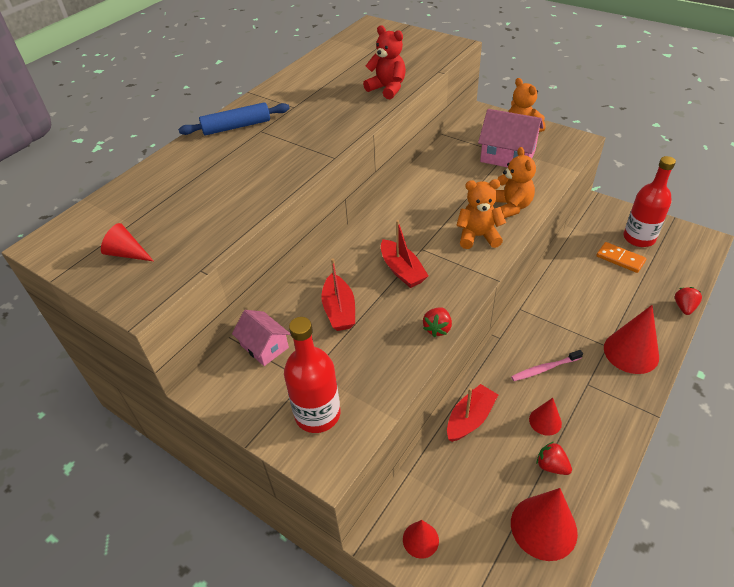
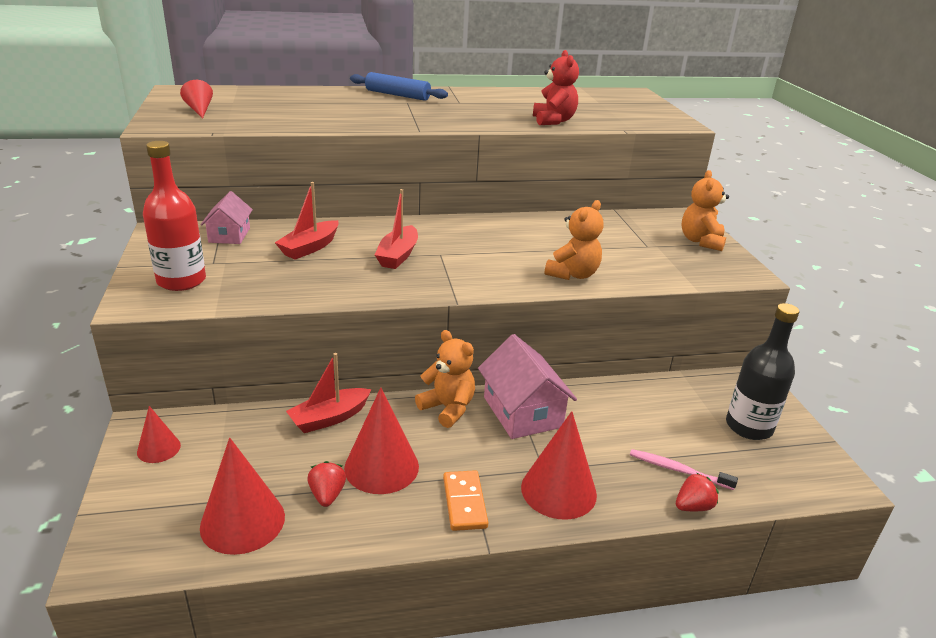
camera: 40 degrees right, 15 degrees down
red strawberry [423,307,452,337] -> none
red boat [447,384,498,442] -> red boat turned 150 degrees clockwise [286,353,372,433]
orange teddy bear [456,179,506,249] -> orange teddy bear moved to [415,330,475,428]
pink house [478,109,543,167] -> pink house moved to [478,334,577,439]
pink toothbrush [511,350,583,381] -> pink toothbrush moved to [630,449,738,490]
red cone [529,398,562,436] -> red cone [344,388,419,494], size x1.80
orange domino [596,242,646,273] -> orange domino moved to [443,470,488,531]
red bottle [624,156,676,247] -> black bottle [726,303,799,440]

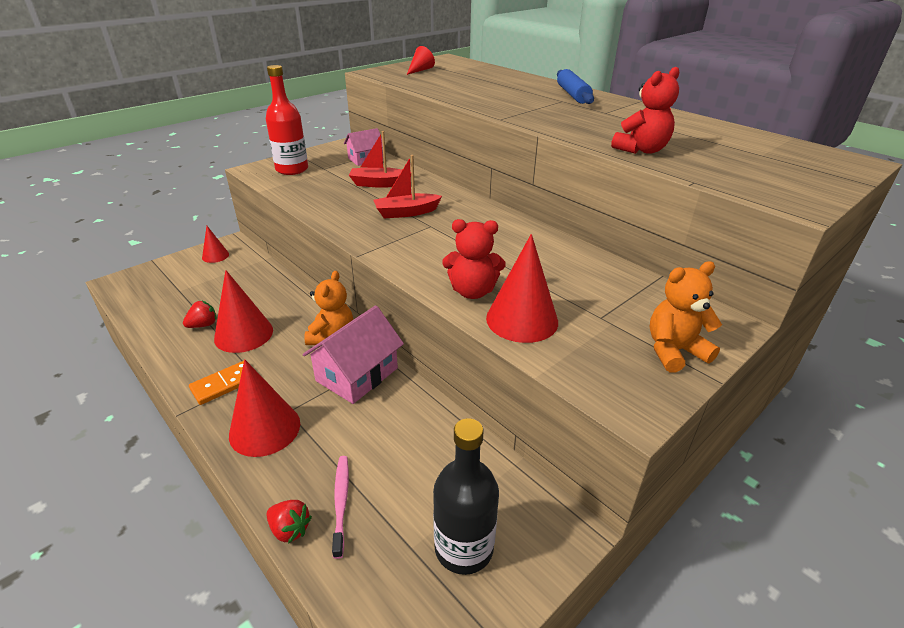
camera: 60 degrees right, 5 degrees up
red cone [200,438,285,555] -> red cone moved to [486,234,558,343]
red boat [286,353,372,433] -> none
orange teddy bear [545,200,603,280] -> red teddy bear [442,219,506,299]

